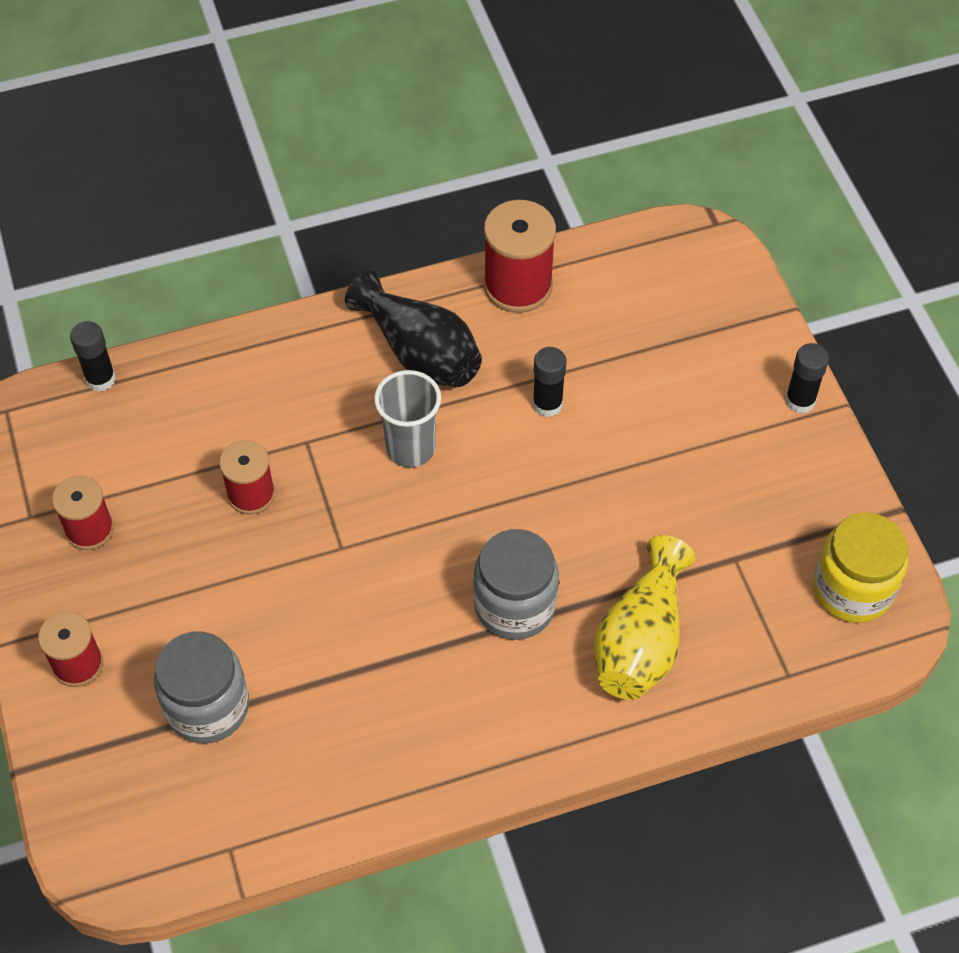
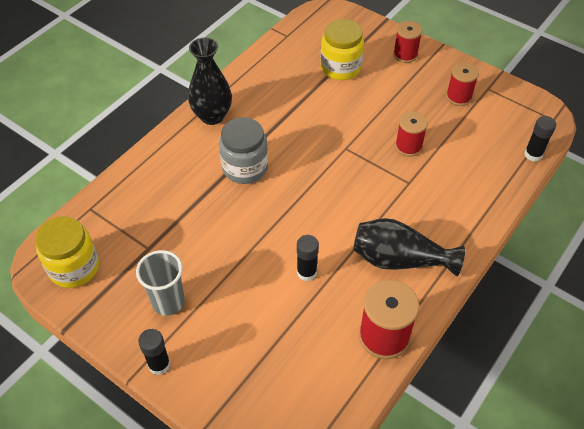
camera: 145 degrees right, 5 degrees down
grey jar [154,631,249,744] -> yellow jar [320,19,364,80]
grey cup [374,370,441,468] -> grey cup moved to [136,250,185,316]
yellow vase [594,535,695,700] -> none
none -> black vase [188,38,232,125]

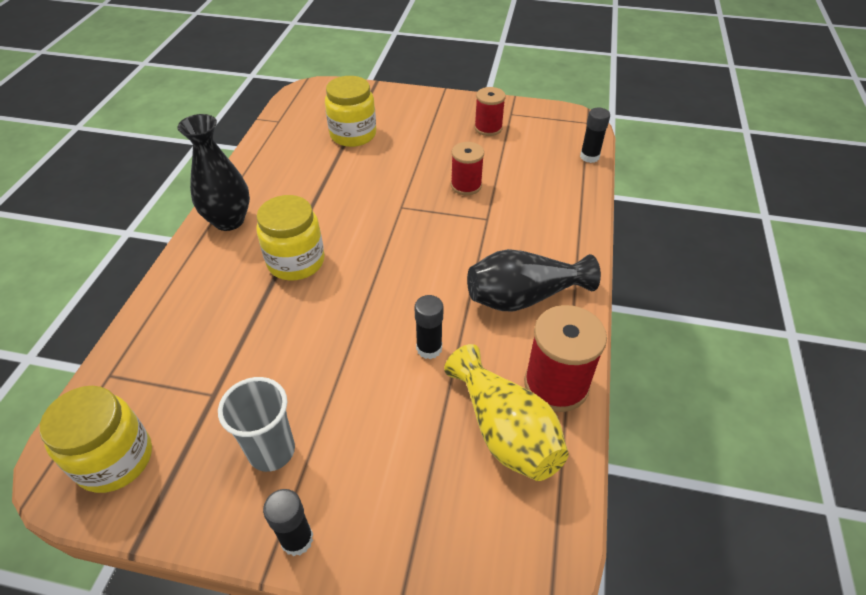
camera: 25 degrees left, 5 degrees down
grey jar [219,117,268,184] -> yellow jar [256,195,325,281]
red spool [393,21,422,63] -> none
none -> yellow vase [444,344,569,481]

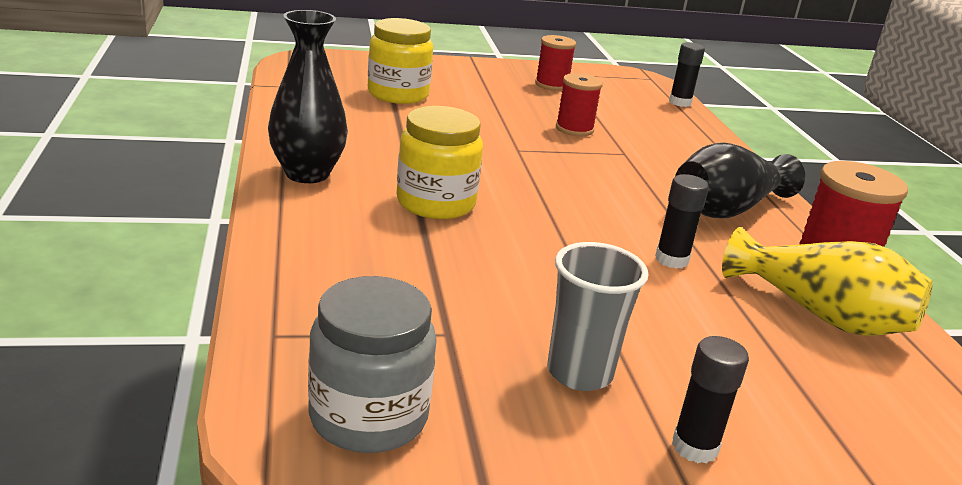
camera: 25 degrees left, 20 degrees down
yellow jar [39,386,152,493] -> grey jar [308,276,437,453]

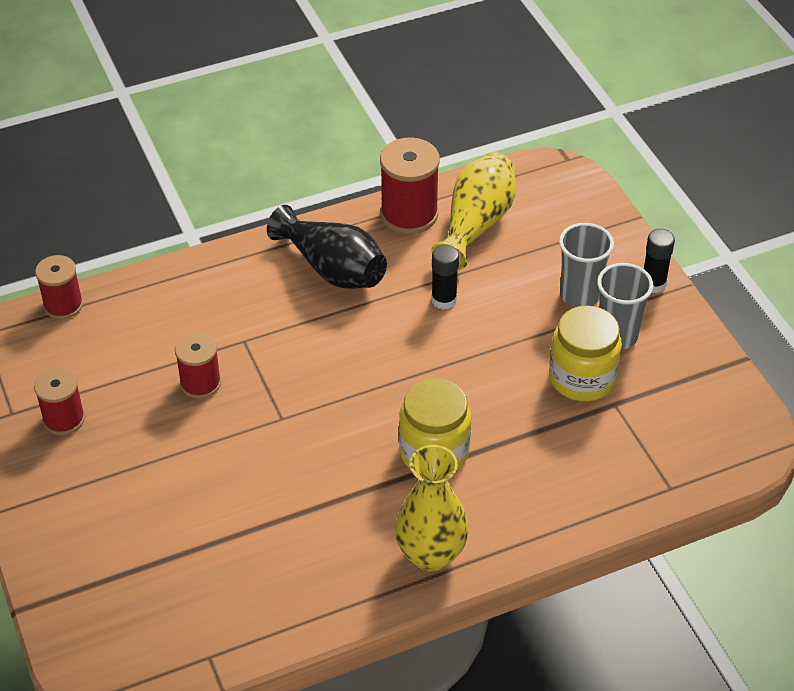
camera: 100 degrees left, 20 degrees up
black vase [268,10,348,183] -> yellow vase [395,445,469,571]
grey jar [308,276,437,453] -> none
yellow jar [368,18,433,104] -> yellow jar moved to [549,306,622,401]
black glue stick [669,42,705,107] -> red spool [35,255,83,320]
none -> grey cup [559,223,614,307]

